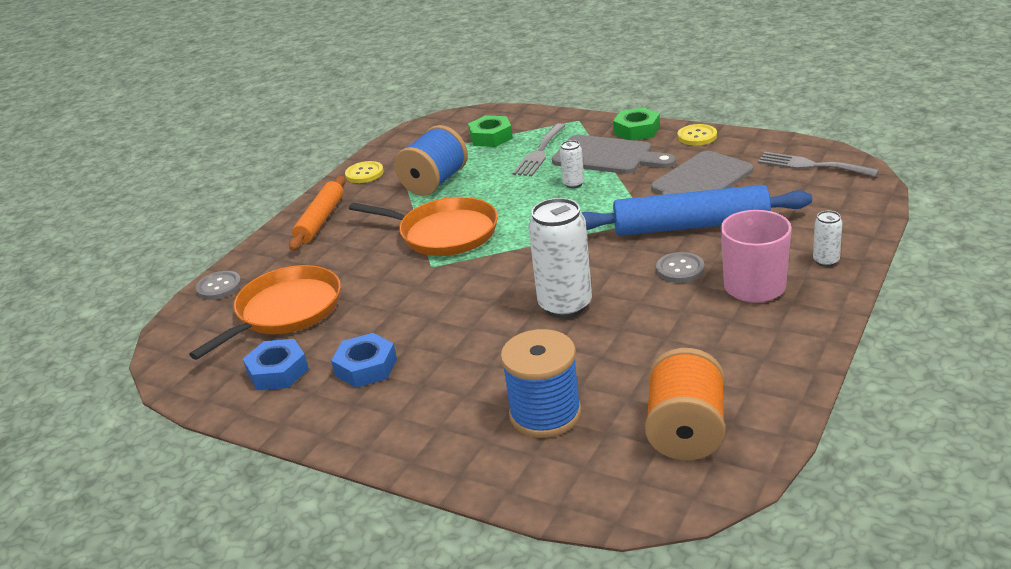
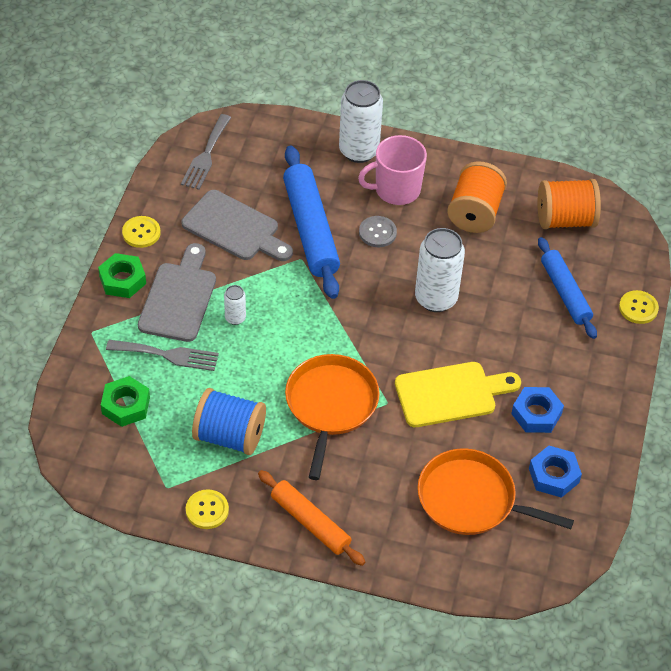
camera: 110 degrees left, 20 degrees up
grey button [196,271,242,300] -> none
orange rolling pin [289,176,346,251] -> orange rolling pin turned 45 degrees clockwise [258,470,365,566]
blue spool [501,329,582,438] -> blue rolling pin [538,237,597,339]
white can [813,211,842,267] -> white can [339,80,383,163], size x2.09
none -> yellow cutting board [395,362,521,427]
none -> orange spool [447,161,507,233]
none -> yellow button [619,290,659,324]

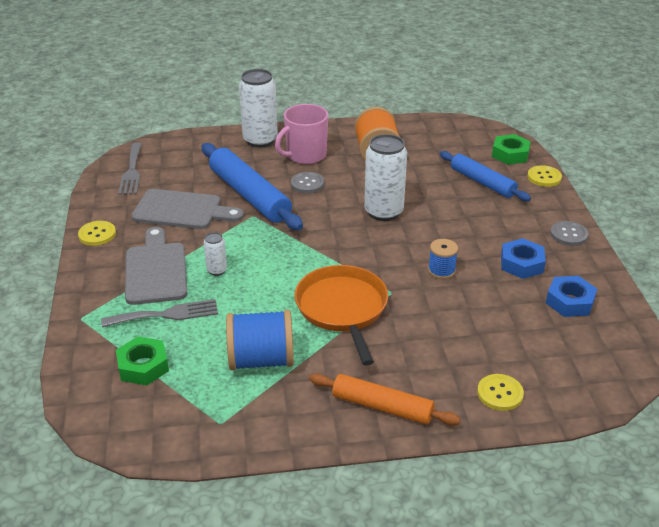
camera: 20 degrees left, 15 degrees down
green nut [98,253,146,298] -> green nut moved to [492,134,531,165]
yellow button [186,489,229,529] -> yellow button moved to [477,374,524,411]
yellow cutting board [395,362,521,427] -> blue spool [428,239,458,279]
orange pan [417,448,574,535] -> none
orange spool [538,179,601,229] -> none
none -> grey button [550,221,589,246]

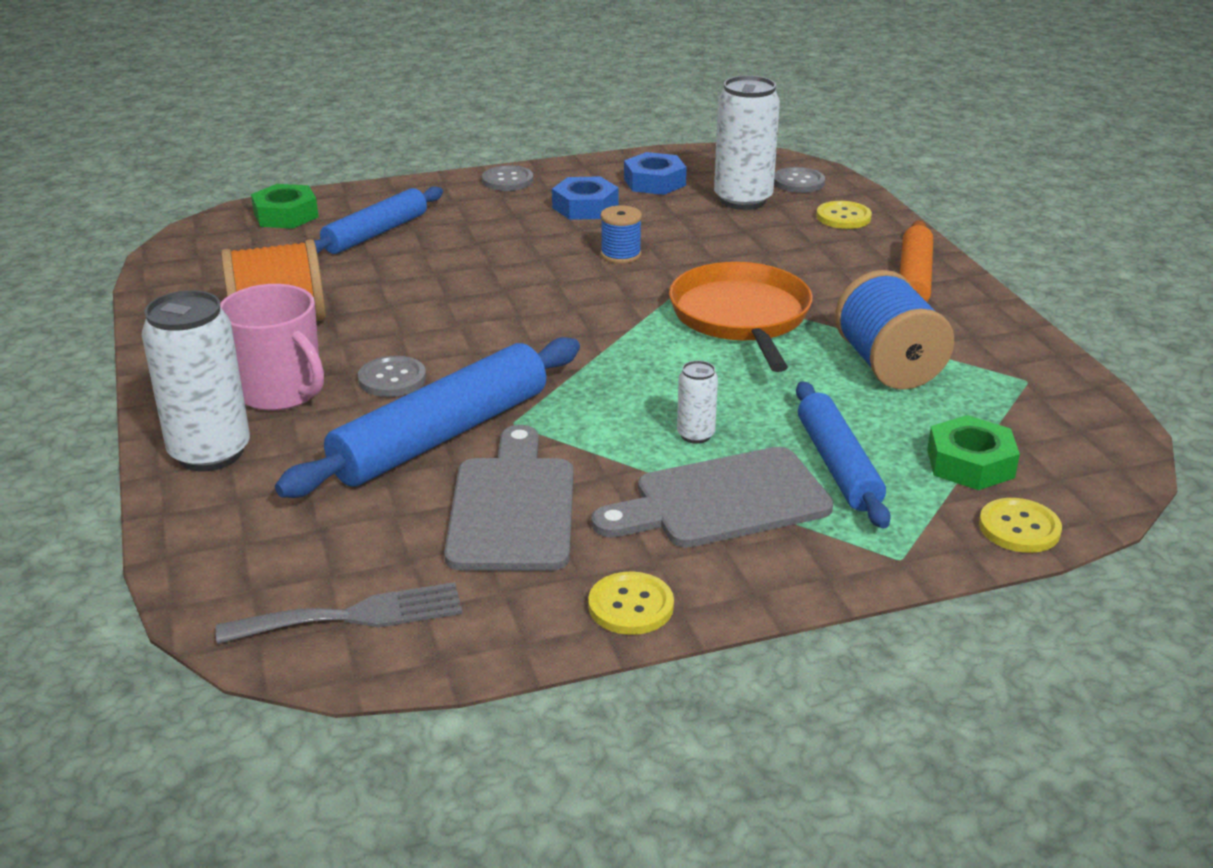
camera: 100 degrees left, 5 degrees down
grey fork [101,299,218,327] -> blue rolling pin [796,381,891,528]
orange pan [294,265,388,366] -> orange pan turned 105 degrees clockwise [669,262,812,372]
white can [364,134,407,221] -> white can moved to [714,76,780,210]
yellow button [527,165,562,187] -> yellow button moved to [979,498,1062,553]
none -> grey button [774,167,825,193]

